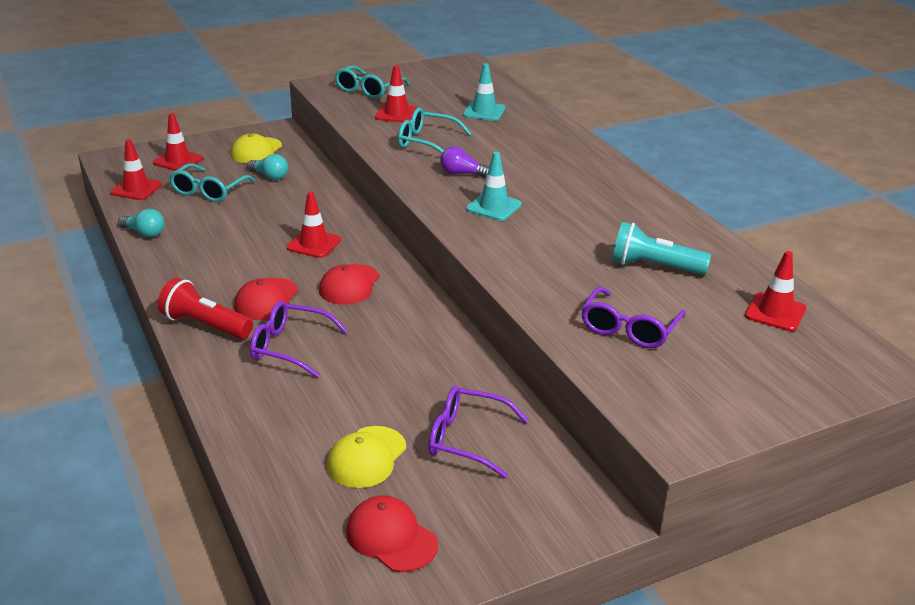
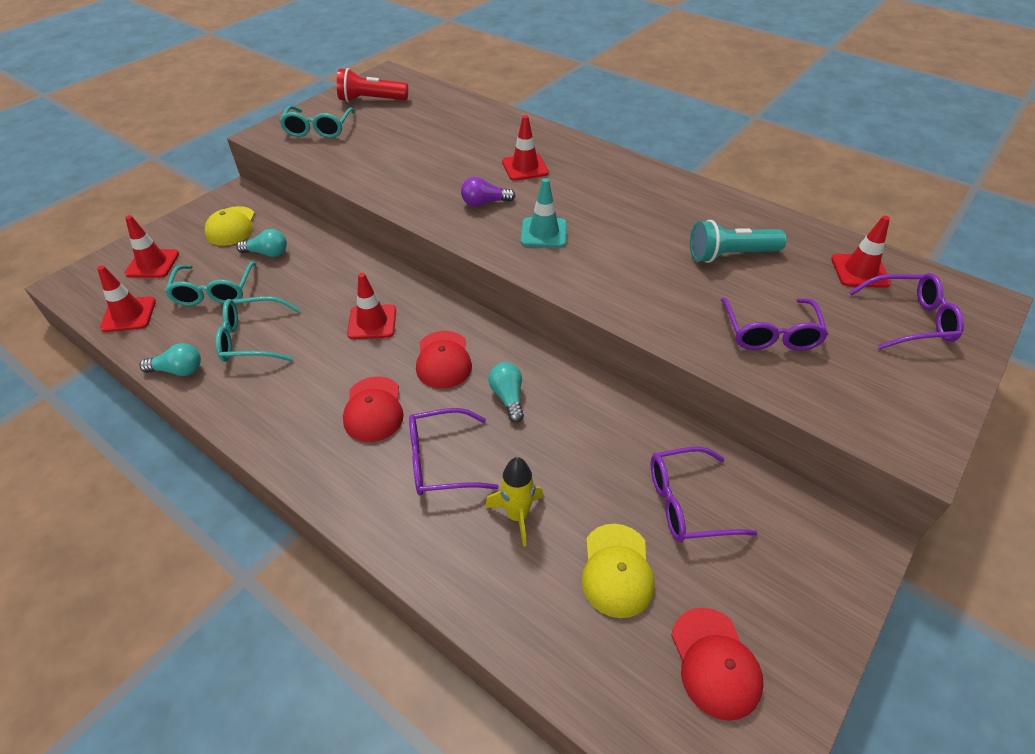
camera: 25 degrees left, 15 degrees up
red flashlight [158,278,253,339] -> red flashlight moved to [337,68,408,102]
red cap [346,495,438,572] -> red cap turned 120 degrees counterclockwise [671,608,764,721]
red traffic cone [375,65,418,123] -> red traffic cone moved to [502,115,549,181]
turquoise glasses [398,107,472,153] -> turquoise glasses moved to [216,296,300,362]
turquoise traffic cone [463,63,505,121] -> none
none -> yellow rocket [485,457,544,547]
none -> turquoise light bulb [488,362,524,423]
none -> purple glasses [849,273,964,349]

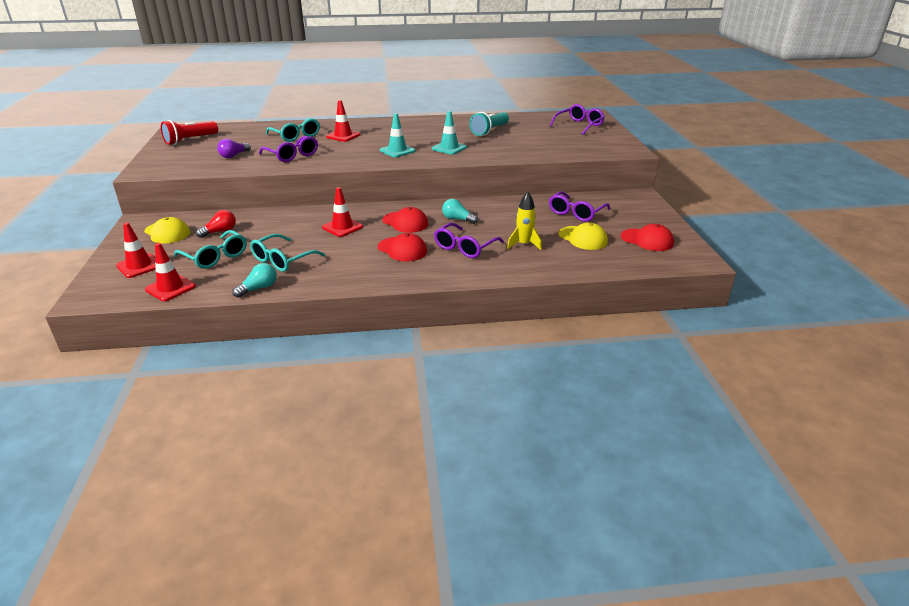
camera: 45 degrees left, 15 degrees down
turquoise light bulb [236,229,287,257] -> red light bulb [196,210,236,238]
turquoise glasses [279,106,355,138] -> turquoise glasses moved to [266,118,320,142]
purple light bulb [461,177,515,207] -> purple light bulb moved to [217,139,251,158]
purple glasses [721,298,828,351] -> purple glasses moved to [259,136,318,162]
red traffic cone [831,216,891,288] -> none
none -> turquoise traffic cone [432,111,467,155]

